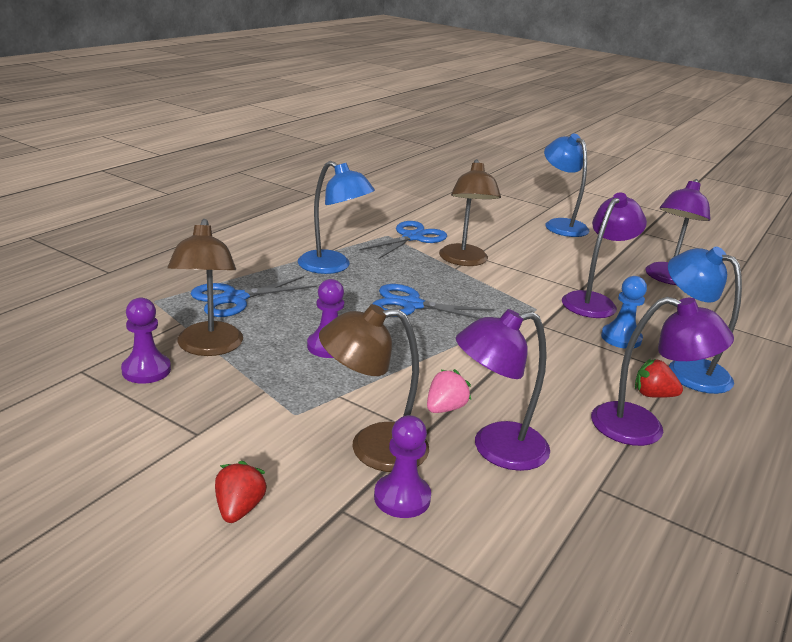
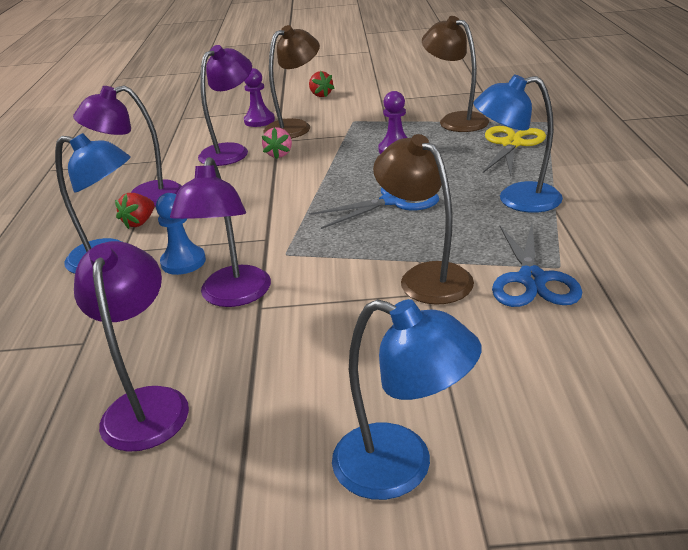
camera: 150 degrees right, 5 degrees up
purple pawn [121,298,171,384] -> none
blue scissors [191,276,317,317] -> yellow scissors [483,126,546,176]
red strawberry [635,359,683,398] -> red strawberry turned 135 degrees clockwise [115,193,155,229]

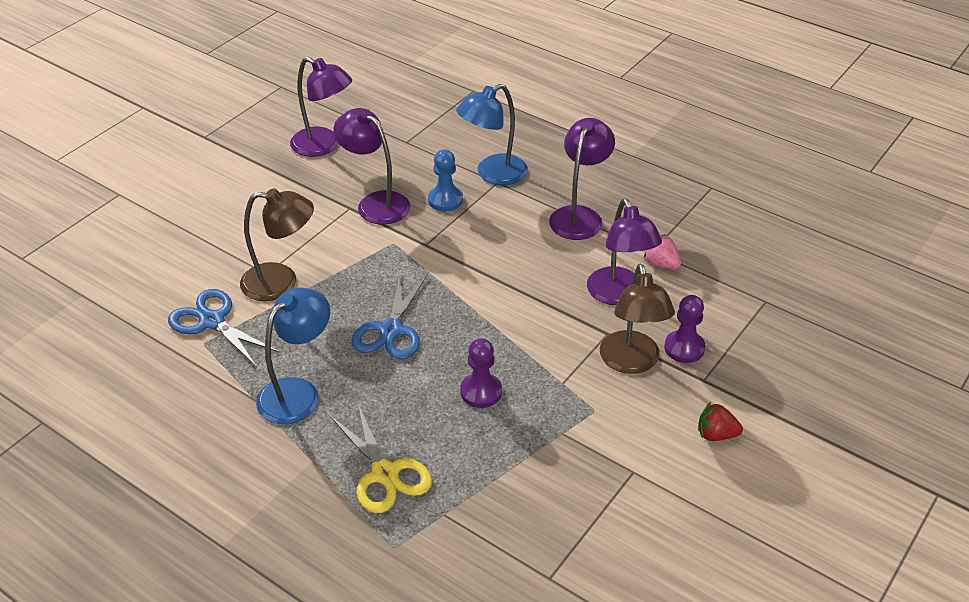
camera: 125 degrees right, 10 degrees up
red strawberry [115,193,155,229] -> none
pink strawberry [262,127,292,159] -> pink strawberry moved to [644,234,681,269]
blue lamp [332,299,482,500] -> none
brown lamp [422,16,489,132] -> none

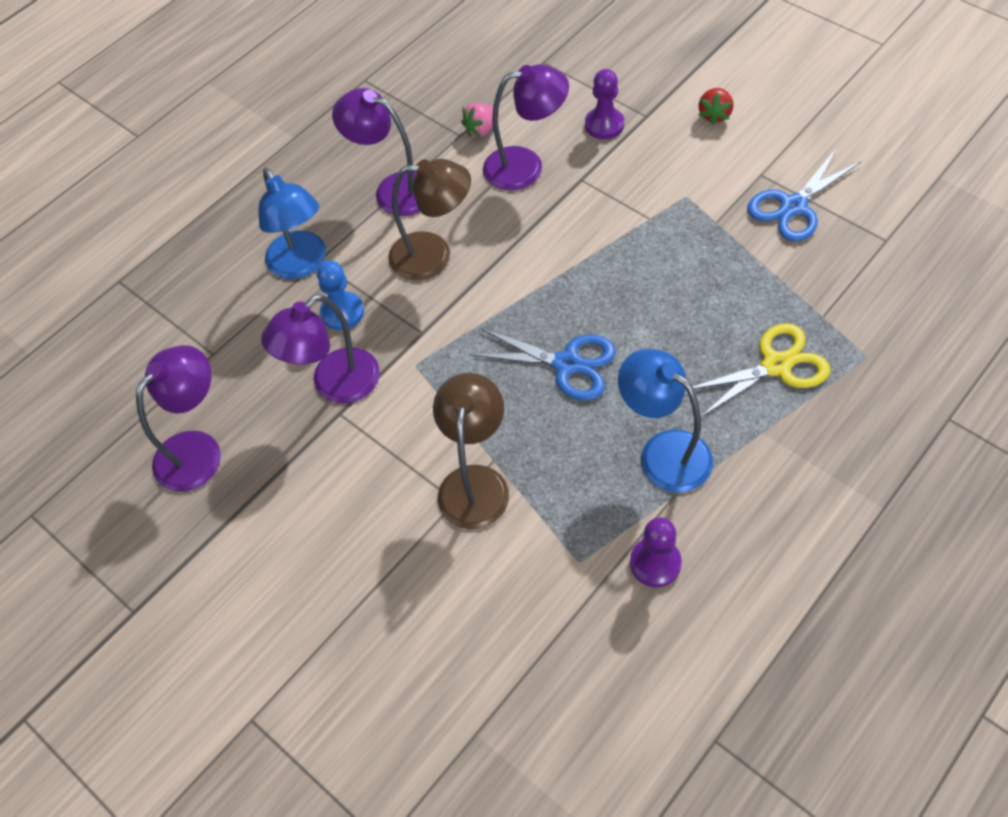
camera: 80 degrees left, 15 degrees up
blue scissors [168,289,280,367] -> blue scissors moved to [748,149,861,242]
purple pawn [460,338,502,408] -> purple pawn moved to [630,517,682,587]
brown lamp [600,264,675,374] -> brown lamp moved to [388,159,471,281]

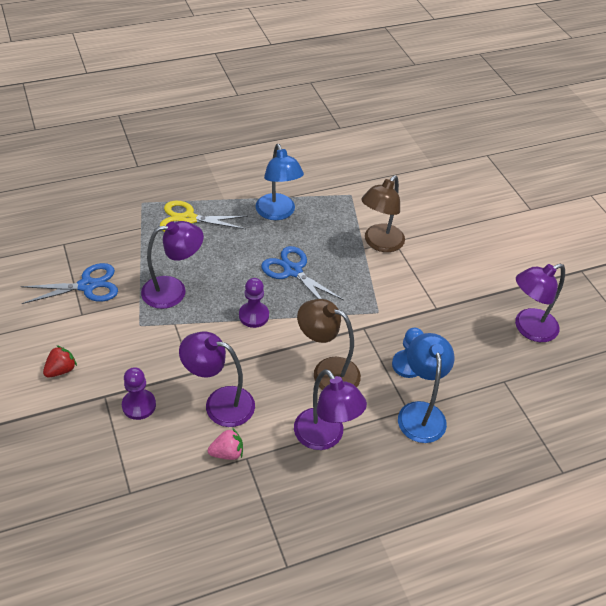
camera: 160 degrees left, 10 degrees down
purple lamp [261,294,380,404] -> purple lamp moved to [141,221,204,309]
purple pawn [630,517,682,587] -> purple pawn moved to [239,278,269,328]

